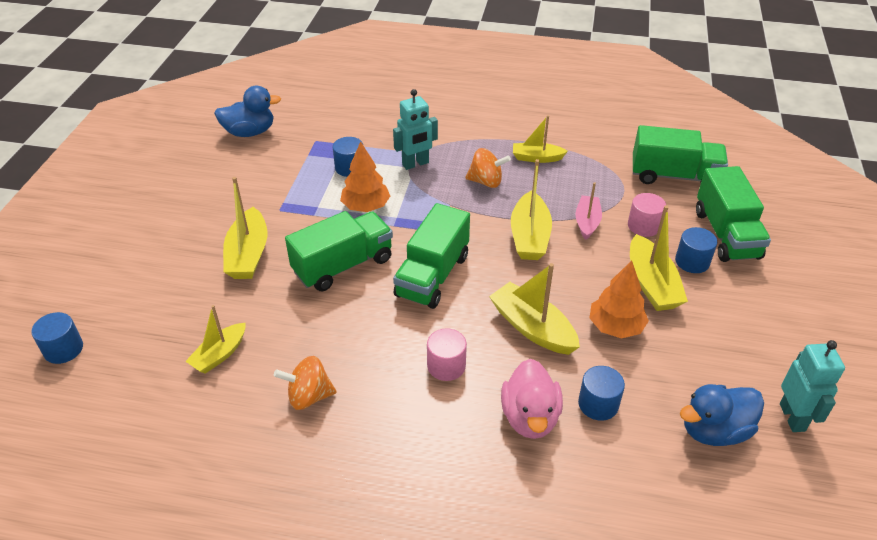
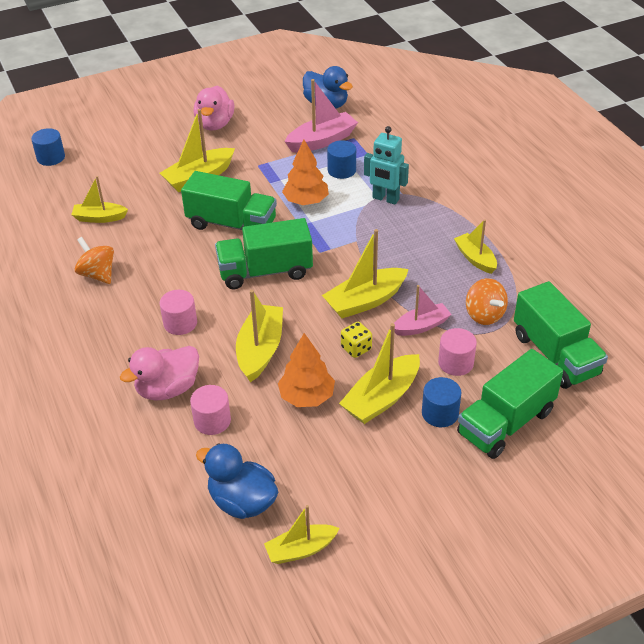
camera: 55 degrees right, 0 degrees up
orange spinning top [465,148,511,188] -> orange spinning top moved to [466,278,508,325]
blue cylinder [578,366,625,421] -> pink cylinder [190,385,231,435]
turquoise robot [780,340,845,432] -> yellow boat [264,505,340,564]
none -> pink duck [194,86,234,131]
none -> pink boat [284,79,358,152]
none -> yellow dice [341,322,372,358]

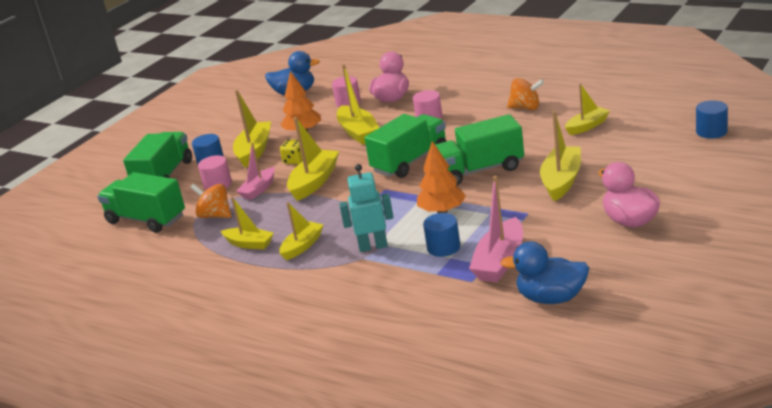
camera: 150 degrees right, 15 degrees down
yellow boat [264,505,340,564] -> yellow boat moved to [279,202,323,260]

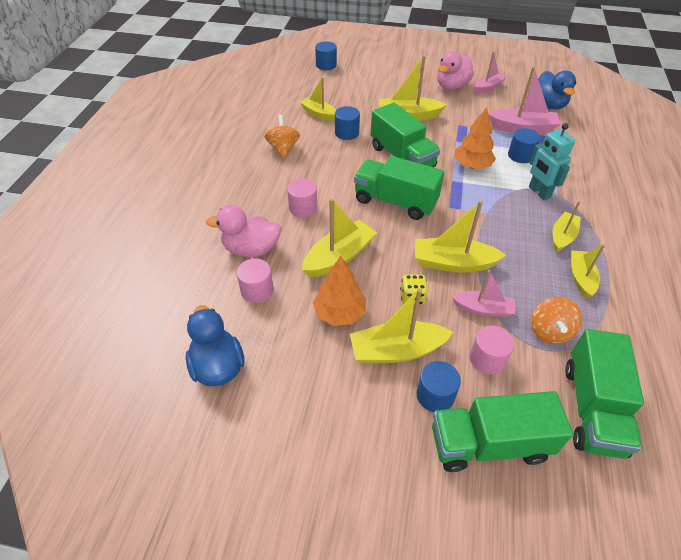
camera: 115 degrees left, 20 degrees up
yellow boat [279,202,323,260] -> yellow boat turned 105 degrees clockwise [553,201,581,252]
none -> blue cylinder [335,106,360,140]
none -> pink boat [474,52,506,93]

